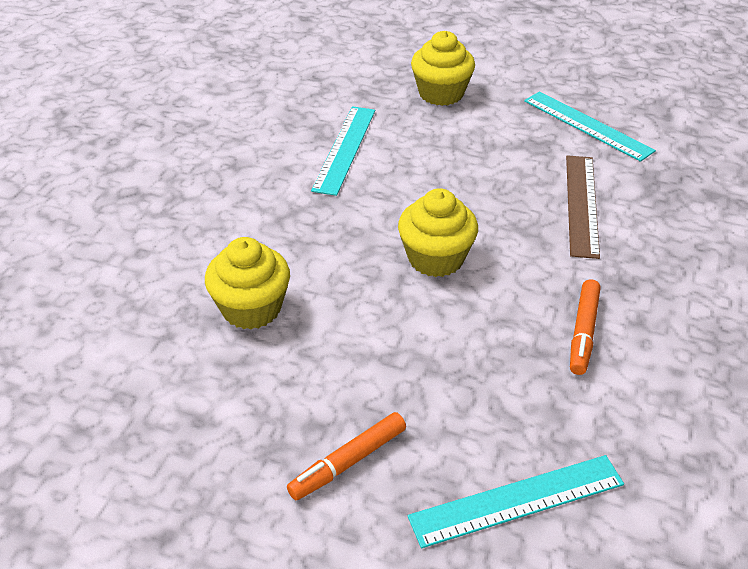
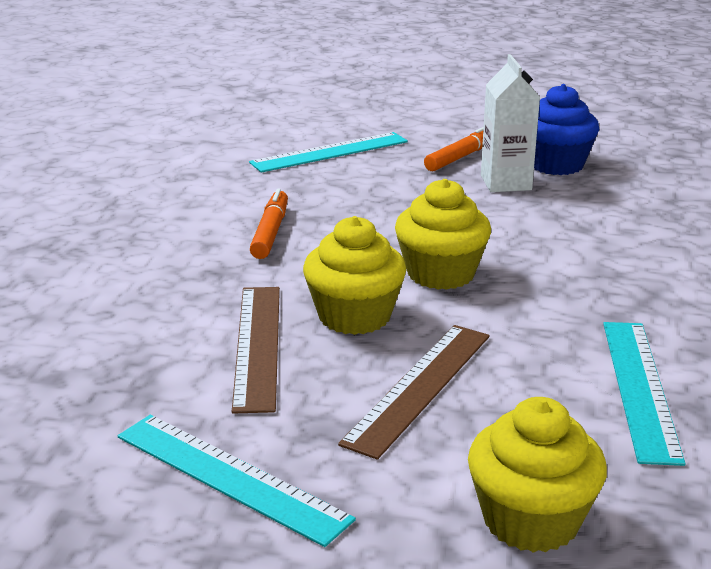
camera: 170 degrees right, 15 degrees down
yellow cupcake [205,237,290,329] -> yellow cupcake moved to [303,216,406,335]
none -> brown ruler [338,325,490,460]
none -> white carton [481,54,540,192]
none -> blue cupcake [534,84,599,175]

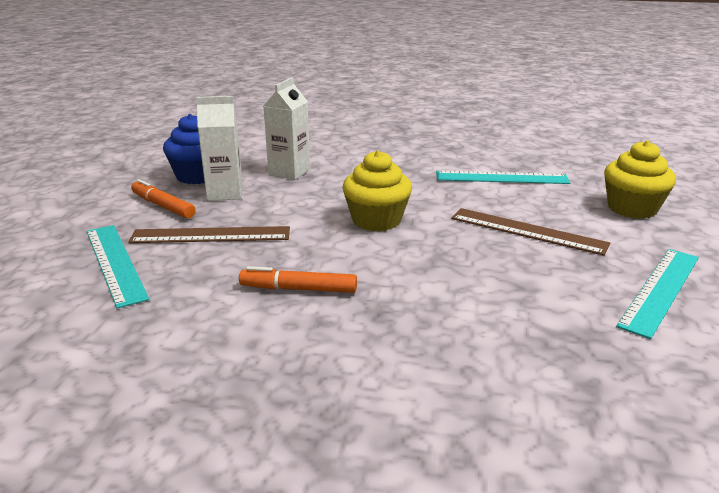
camera: 90 degrees left, 0 degrees up
brown ruler [232,287,280,414] -> brown ruler moved to [128,226,290,243]
yellow cupcake [303,216,406,335] -> none
none -> white carton [264,77,310,180]

